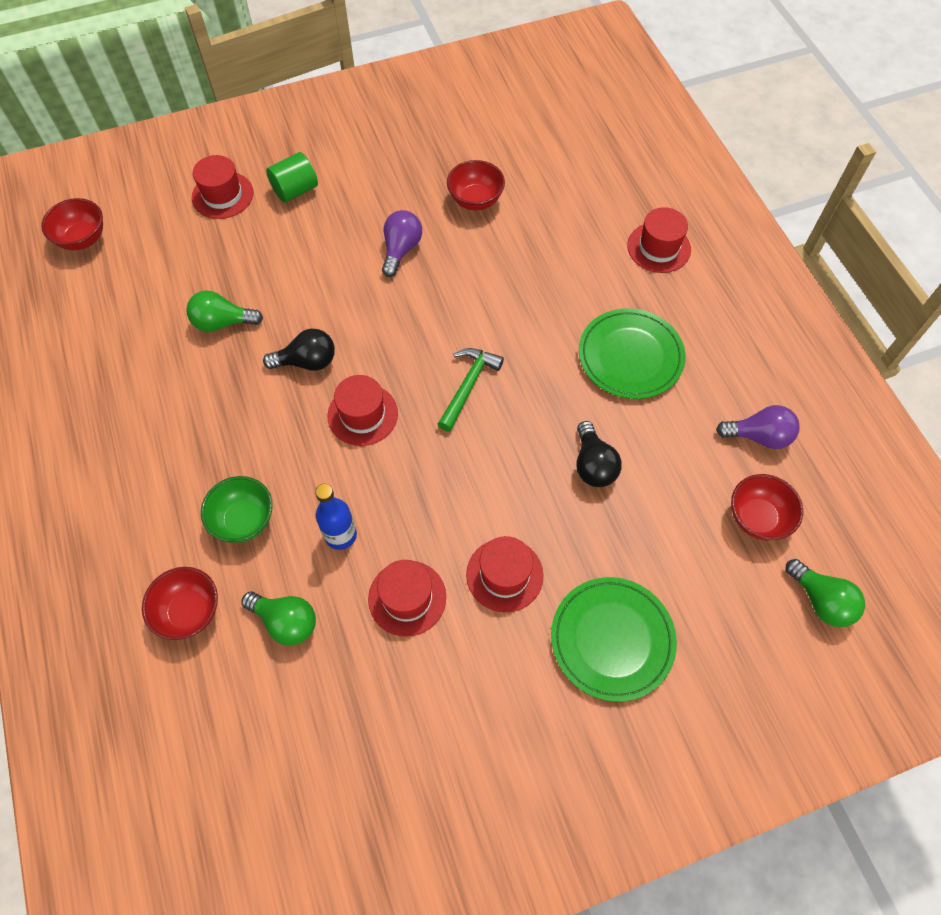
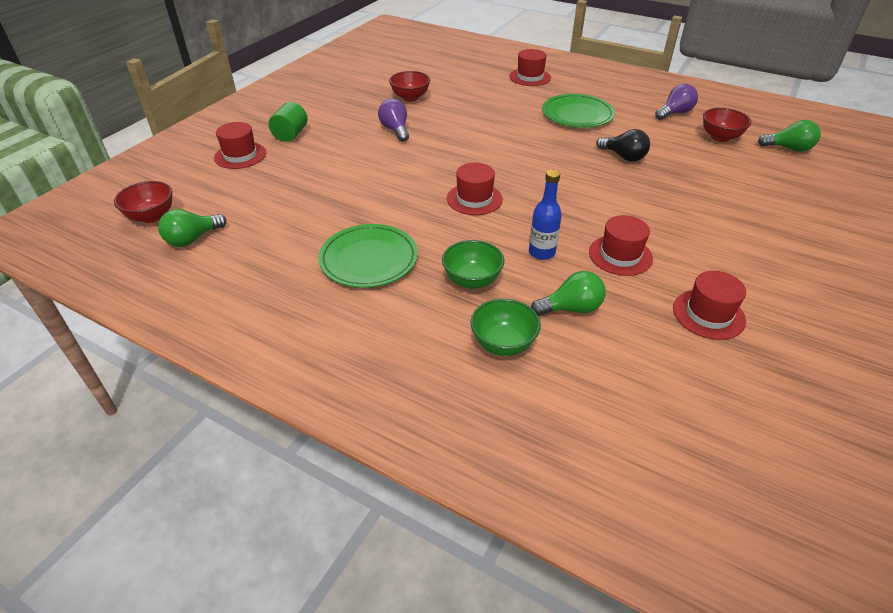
camera: 40 degrees left, 20 degrees down
red bowl [142,567,218,640] -> green bowl [471,299,541,356]
green light bulb [187,290,263,332] -> green light bulb moved to [158,209,227,247]
black light bulb [263,329,335,371] -> none
green hammer [438,348,504,431] -> none
red hat [466,536,543,613] -> red hat moved to [673,271,746,340]
green plate [551,577,677,702] -> green plate moved to [318,224,418,288]

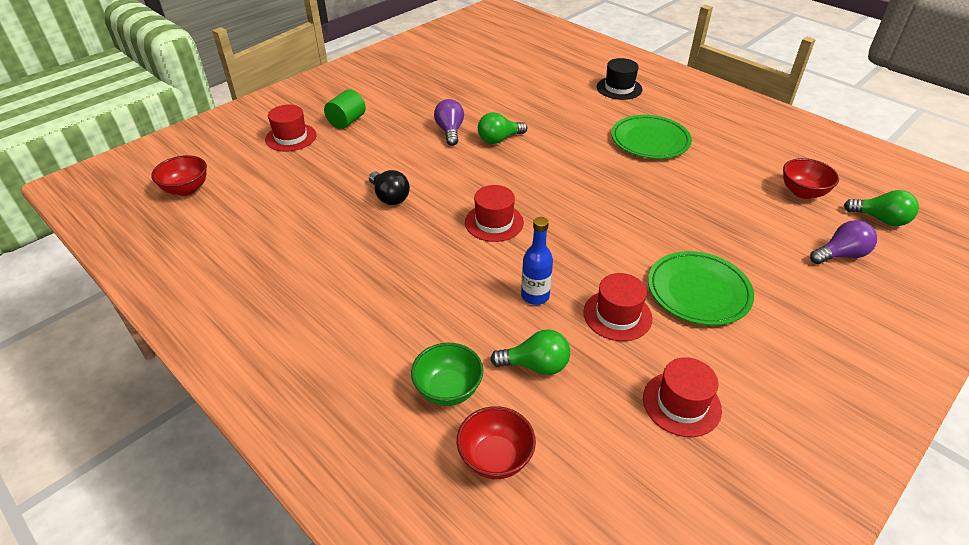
camera: 15 degrees right, 0 degrees up
green light bulb [158,209,227,247] -> green light bulb moved to [478,112,527,144]
green plate [318,224,418,288] -> green plate moved to [648,251,754,325]
red bowl [389,71,430,101] -> red bowl moved to [457,406,536,479]
green bowl [442,240,504,289] -> none
red hat [509,49,551,86] -> black hat [597,58,642,100]
black light bulb [596,129,650,162] -> black light bulb moved to [369,170,410,205]
purple light bulb [655,84,698,120] -> purple light bulb moved to [810,220,877,264]

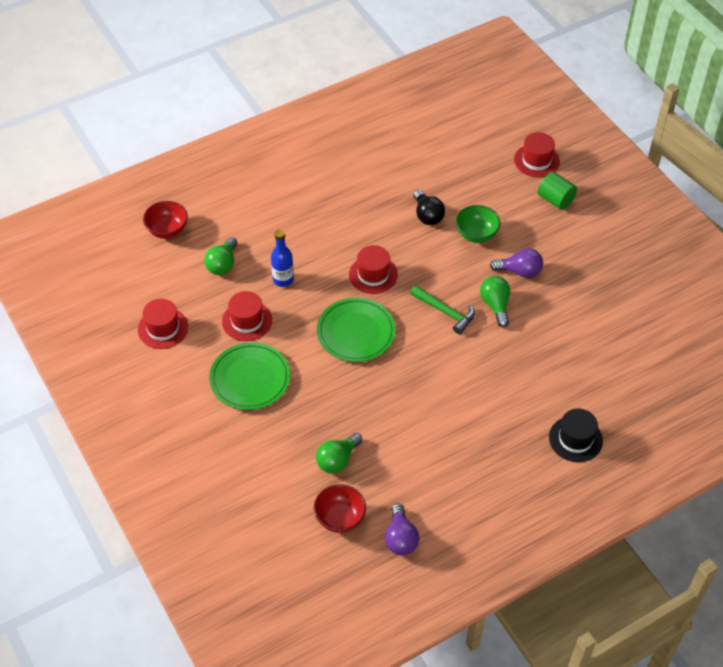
camera: 105 degrees right, 10 degrees up
red bowl [151,155,207,196] -> none
black light bulb [369,170,410,205] -> black light bulb turned 90 degrees counterclockwise [413,189,445,225]
green bowl [411,343,483,406] -> green bowl moved to [456,205,501,243]
green plate [611,115,692,159] -> green plate moved to [317,298,396,362]
purple light bulb [810,220,877,264] -> purple light bulb moved to [385,504,419,555]
green light bulb [844,190,919,226] -> green light bulb moved to [316,433,363,474]
none -> green hammer [410,285,475,334]

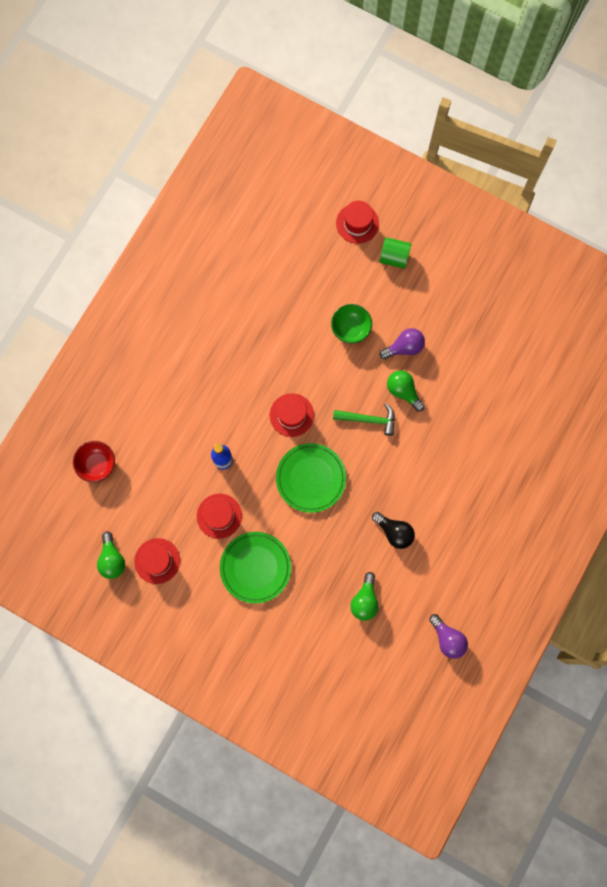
camera: 30 degrees left, 25 degrees up
green light bulb [204,237,237,275] -> green light bulb moved to [97,531,125,579]
red bowl [314,484,366,533] -> none
black light bulb [413,189,445,225] -> black light bulb moved to [372,512,415,549]
black hat [549,408,603,462] -> none

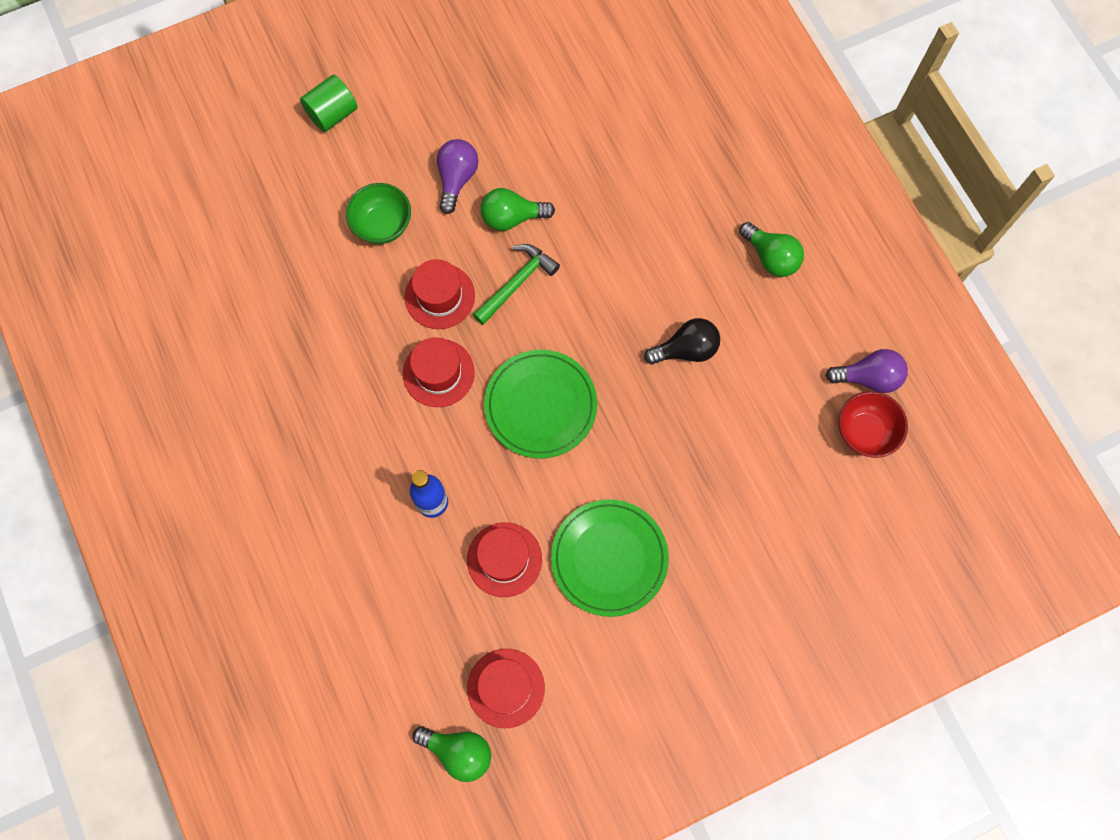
camera: 55 degrees left, 5 degrees down
red bowl [73,441,115,482] -> red bowl moved to [839,391,908,458]
red hat [336,201,379,244] -> red hat moved to [404,259,475,329]
green light bulb [350,572,379,621] -> green light bulb moved to [739,222,804,277]

